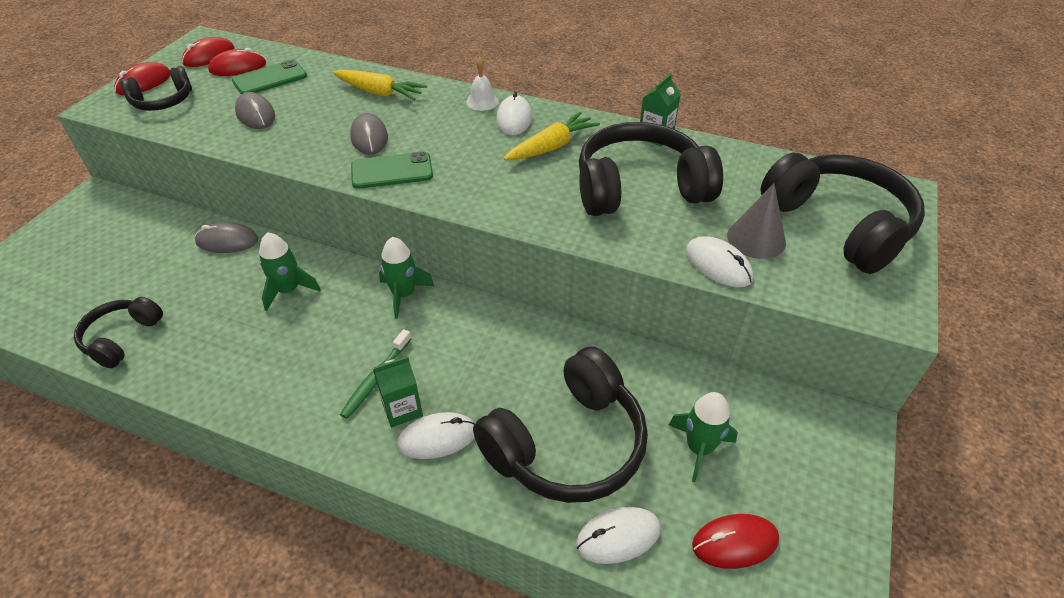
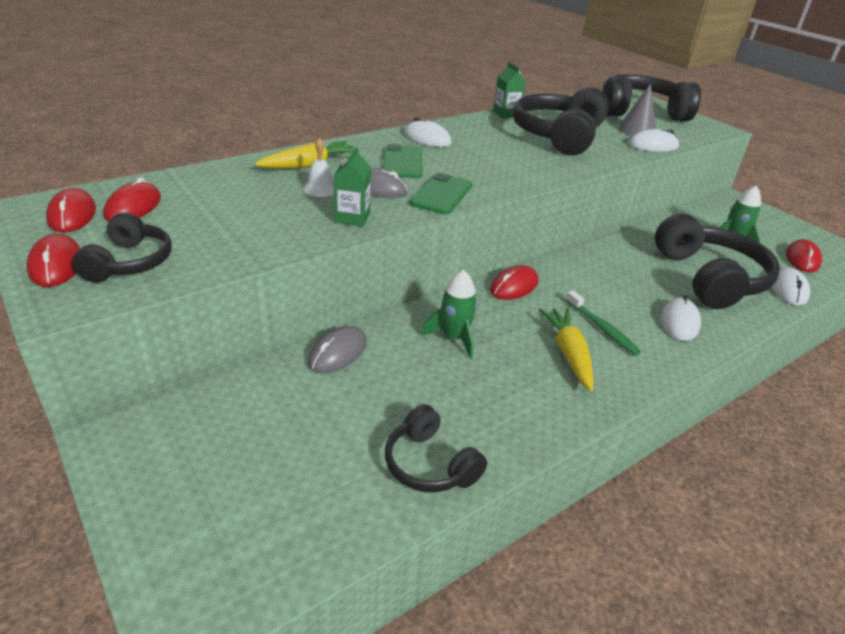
camera: 60 degrees left, 10 degrees down
green phone [232,59,307,94] -> green phone moved to [383,144,423,178]
grey mouse [235,92,275,129] -> none
green carton [373,356,423,427] -> green carton moved to [334,146,371,227]
green rocket [379,237,434,319] -> red mouse [490,265,538,300]
white bell [466,57,498,111] -> white bell moved to [303,138,334,197]
yellow carrot [504,112,600,160] -> yellow carrot moved to [539,308,594,391]

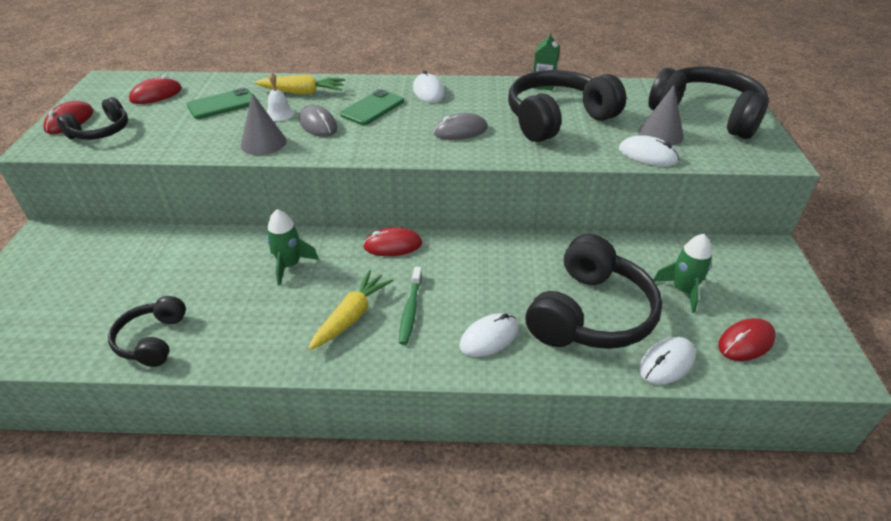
camera: 40 degrees right, 5 degrees up
red mouse [46,188,96,232] -> none
grey mouse [308,326,367,373] -> grey mouse moved to [434,113,488,140]
green carton [334,146,371,227] -> grey cone [241,93,286,155]
green phone [410,173,472,214] -> green phone moved to [187,88,252,119]

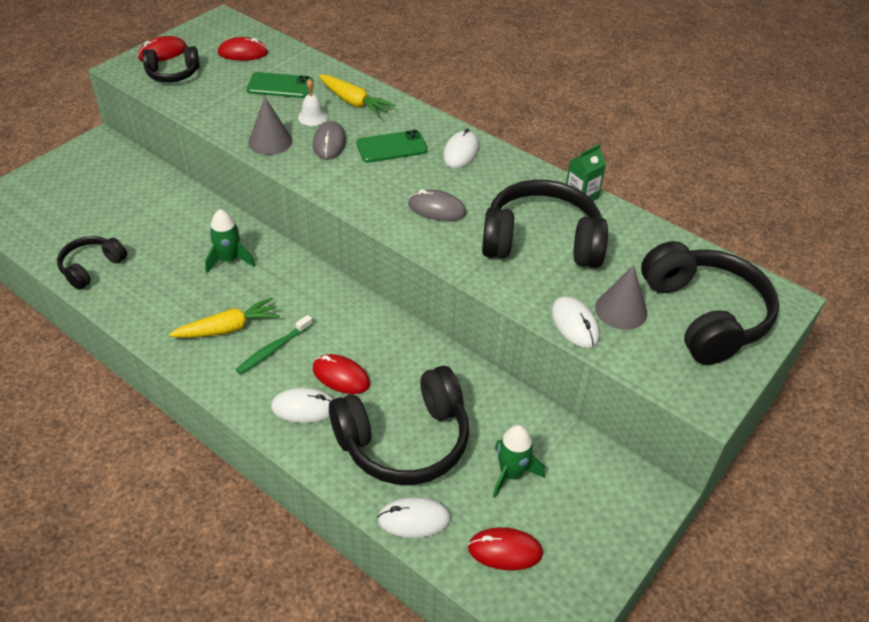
camera: 35 degrees right, 5 degrees up
red mouse [363,227,422,256] -> red mouse moved to [313,354,370,394]

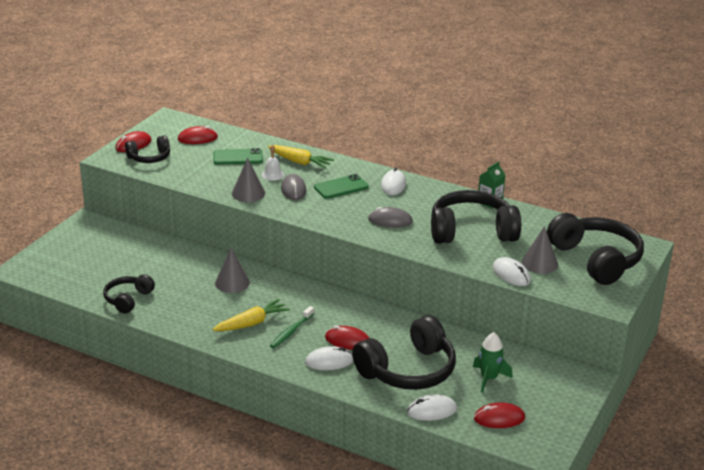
camera: 10 degrees left, 15 degrees down
green rocket [205,209,255,273] -> grey cone [215,248,250,293]

